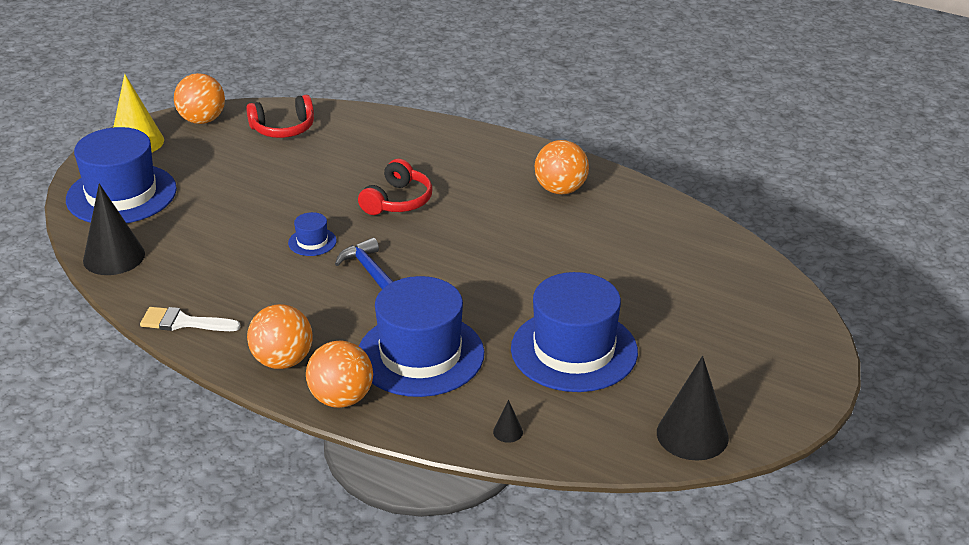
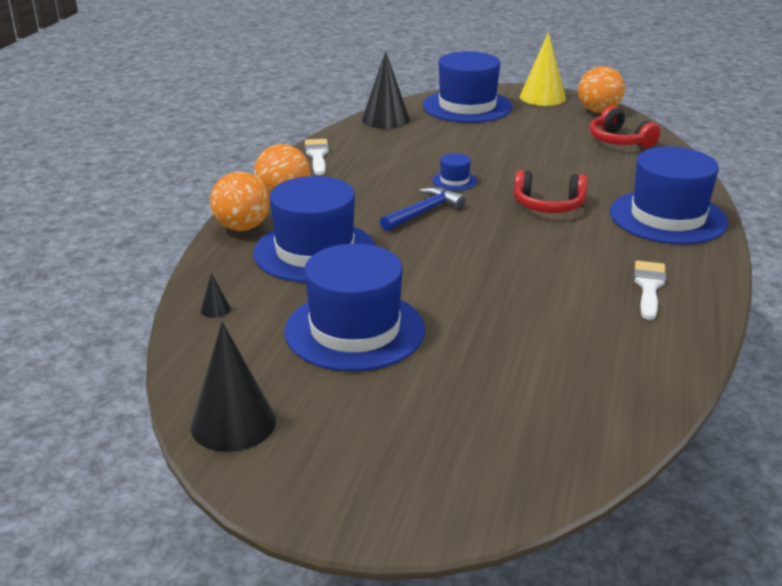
camera: 75 degrees right, 5 degrees down
orange ball [535,140,589,194] -> white brush [634,261,666,320]
none -> blue hat [610,147,728,244]

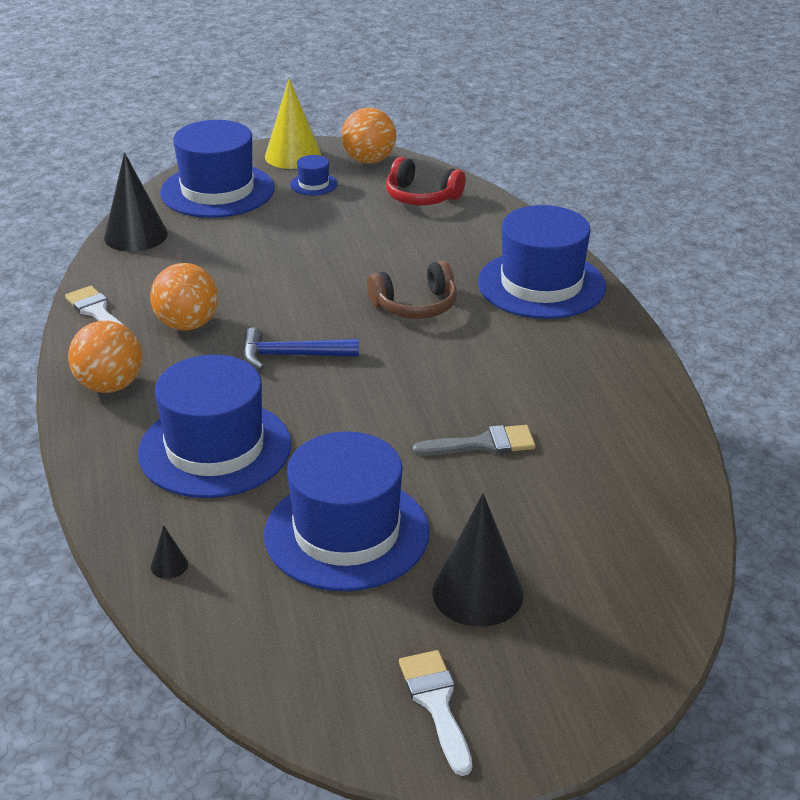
camera: 30 degrees left, 5 degrees up
black cone [191,322,276,452] -> black cone moved to [432,493,524,627]
orange ball [210,172,270,231] -> orange ball moved to [150,263,219,331]
blue hammer [380,187,466,231] -> blue hammer turned 105 degrees counterclockwise [243,327,359,369]
blue hat [432,153,477,191] -> blue hat moved to [290,155,338,196]
red headphones [514,170,588,213] -> brown headphones [367,260,457,319]
white brush [634,261,666,320] -> white brush moved to [399,650,472,776]
none -> grey brush [413,425,536,456]

